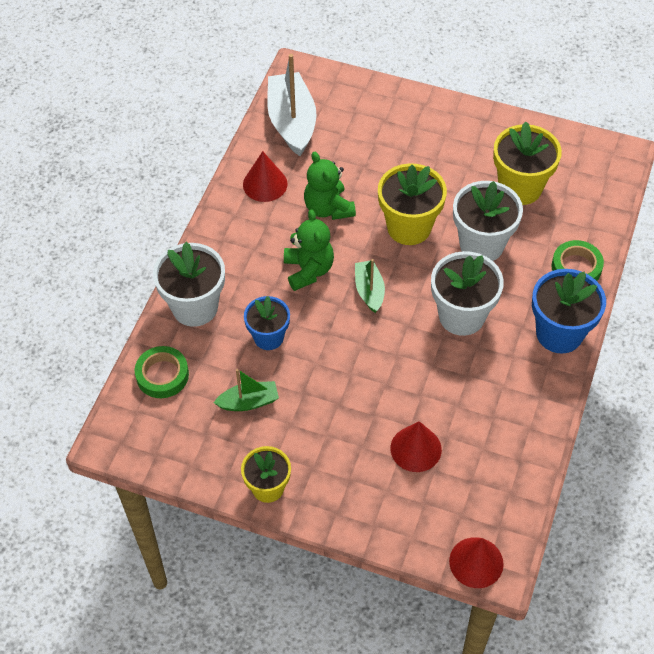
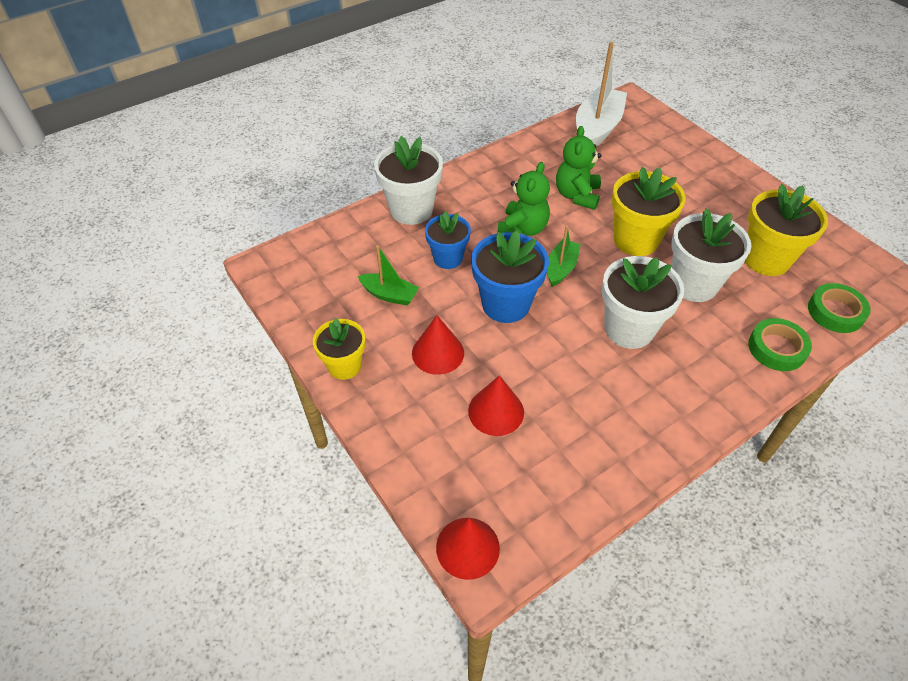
camera: 35 degrees right, 5 degrees down
green tape [135,346,189,398] -> green tape moved to [808,283,871,333]
red cone [243,151,288,202] -> red cone moved to [412,315,464,375]
blue flower pot [532,269,606,354] -> blue flower pot moved to [471,231,549,323]

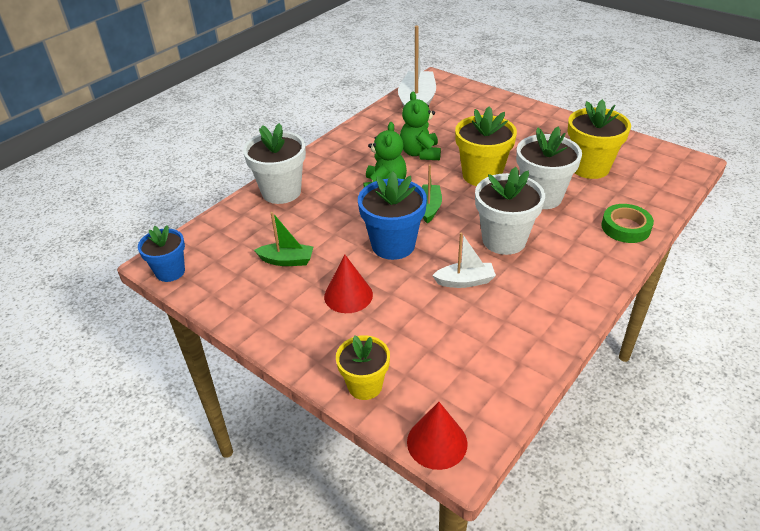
camera: 15 degrees left, 10 degrees down
yellow flower pot [313,318,365,380] -> yellow flower pot moved to [336,335,390,400]
blue flower pot [425,211,471,269] -> blue flower pot moved to [138,225,185,282]
red cone [468,375,524,436] -> none
green tape [808,283,871,333] -> none
none -> white boat [432,233,496,288]

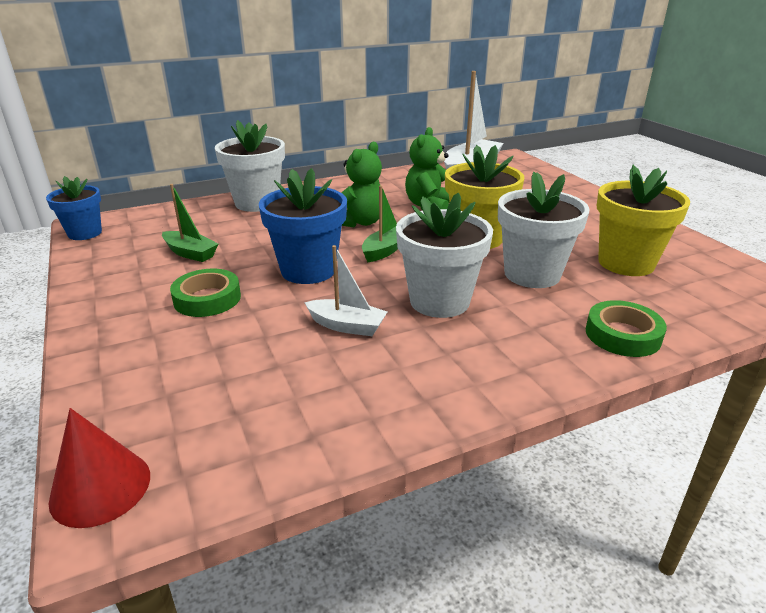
camera: 25 degrees right, 10 degrees down
red cone [324,255,373,313] -> green tape [170,269,241,317]
yellow flower pot [336,335,390,400] -> none

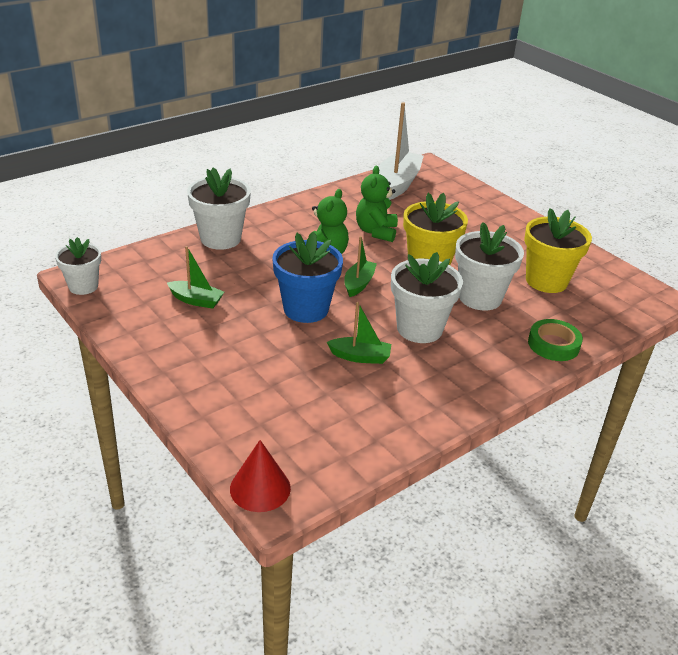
camera: 15 degrees left, 5 degrees up
blue flower pot [46,176,102,240] -> white flower pot [55,237,101,295]
green tape [170,269,241,317] -> none
white boat [304,245,387,336] -> green boat [327,302,391,364]

